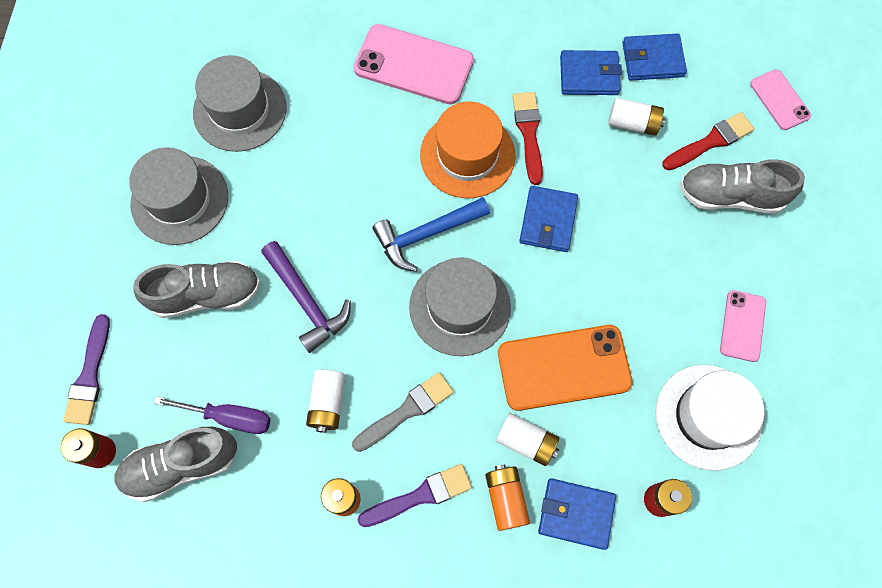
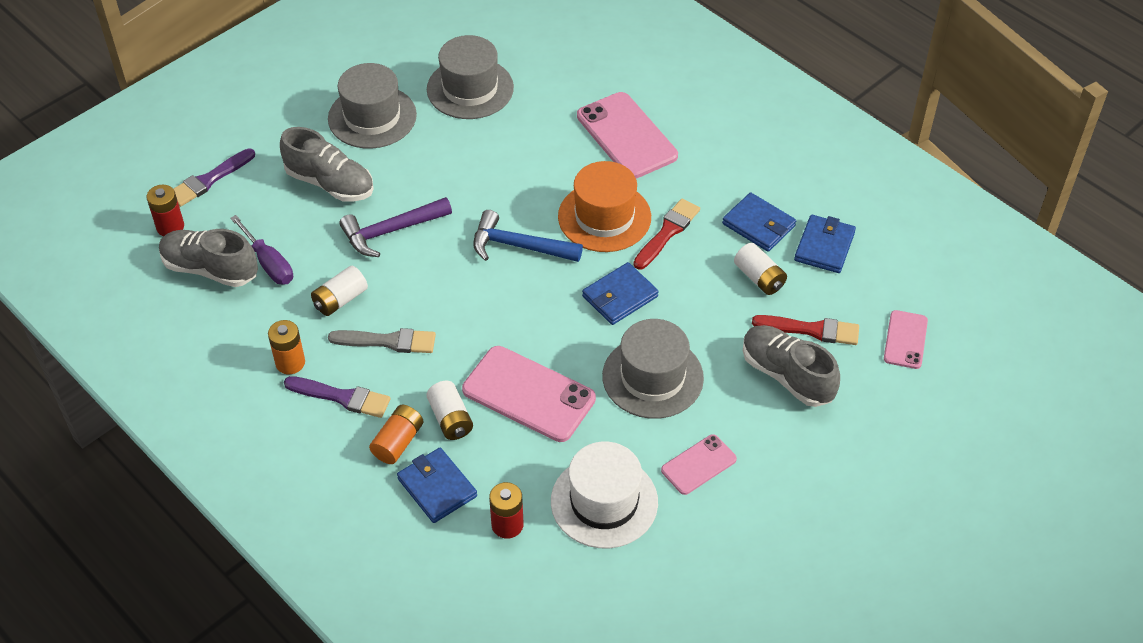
camera: 40 degrees right, 20 degrees down
purple hammer [261,241,351,353] -> purple hammer turned 60 degrees clockwise [339,197,452,257]
grey hat [409,257,511,356] -> grey hat moved to [602,319,704,419]
orange phone [498,325,633,411] -> pink phone [462,346,596,442]
blue wallet [622,34,687,81] -> blue wallet turned 75 degrees clockwise [794,215,856,273]

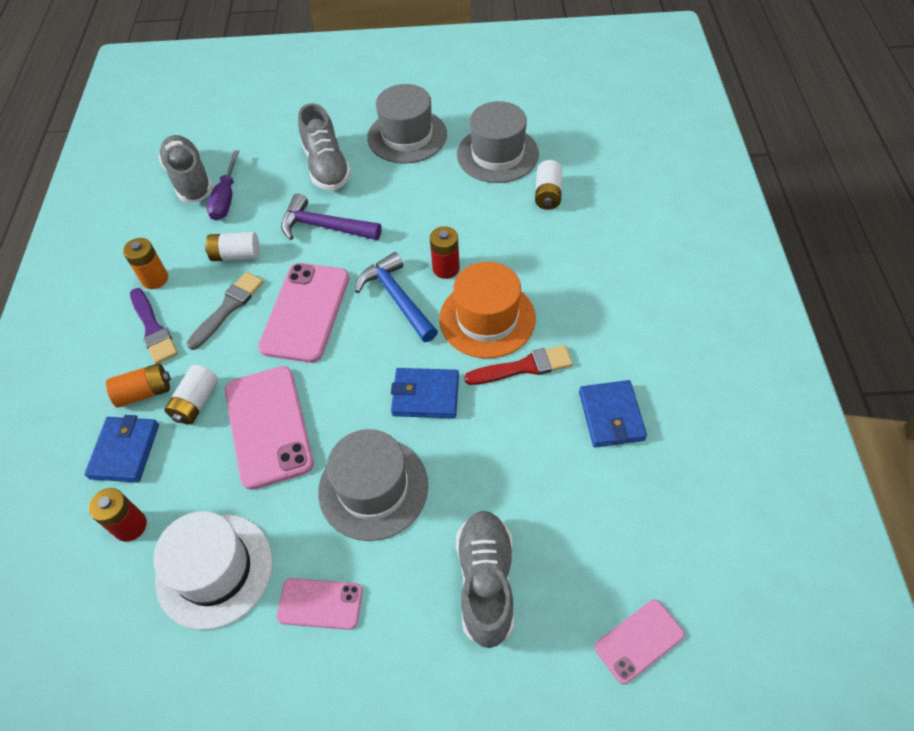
camera: 45 degrees right, 5 degrees up
red battery [147,185,184,236] -> red battery moved to [430,226,460,279]
purple brush [174,148,255,207] -> none
grey brush [328,328,436,353] -> grey brush turned 105 degrees counterclockwise [187,272,264,350]
pink phone [577,92,678,178] -> pink phone moved to [258,263,349,363]
white battery [734,243,787,295] -> white battery moved to [535,160,562,210]
red brush [752,315,859,345] -> none
blue wallet [794,215,856,273] -> none

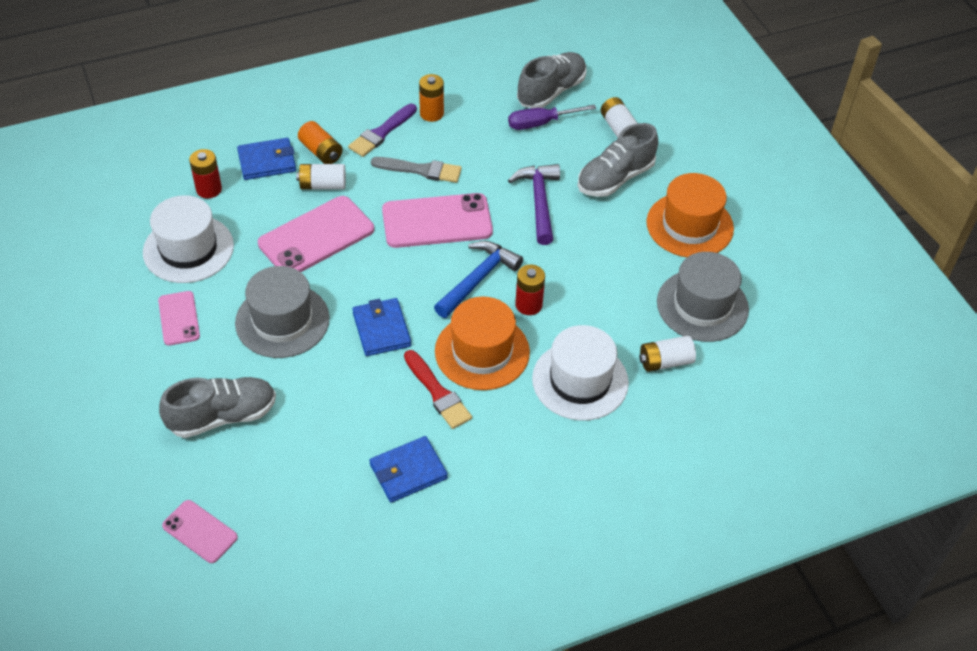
camera: 65 degrees right, 5 degrees down
white battery [205,232,260,261] -> white battery moved to [600,97,638,138]
grey hat [367,84,447,164] -> orange hat [646,173,734,257]
none -> white hat [532,325,629,421]

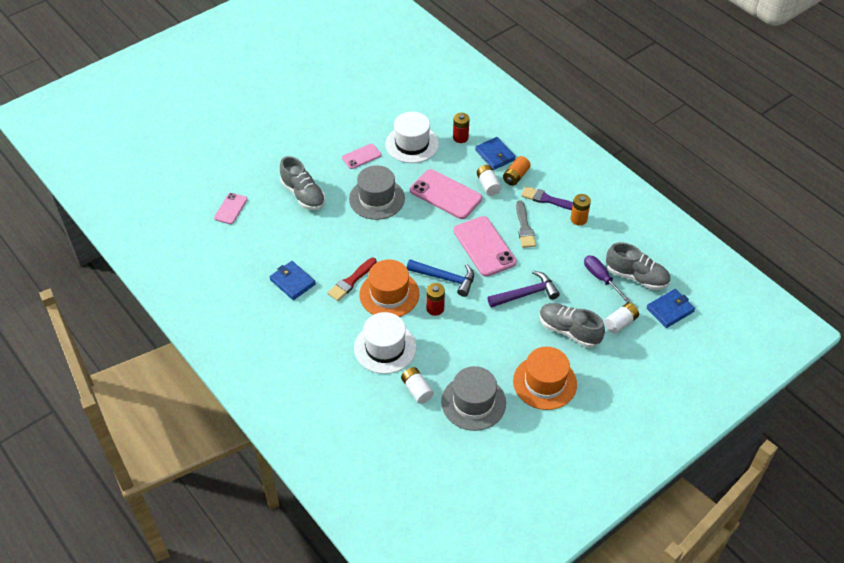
camera: 75 degrees right, 0 degrees up
blue wallet [352,298,411,356] -> blue wallet moved to [647,289,695,328]

